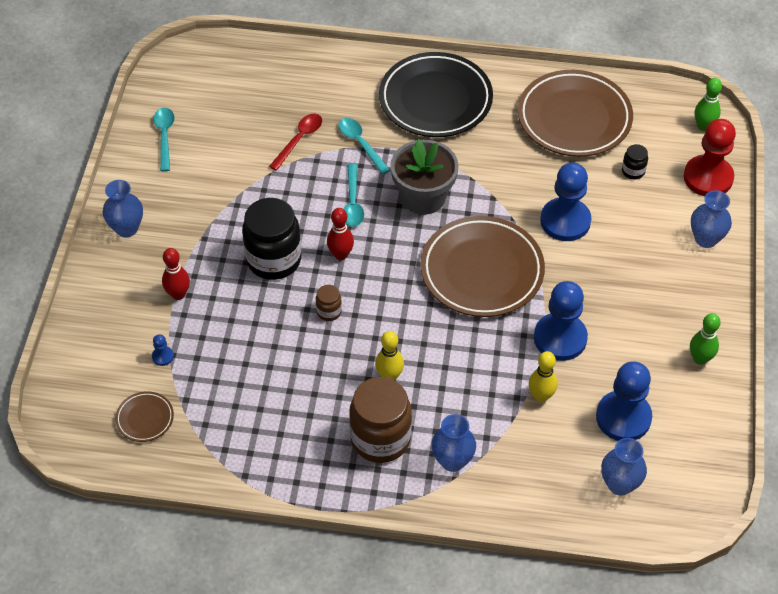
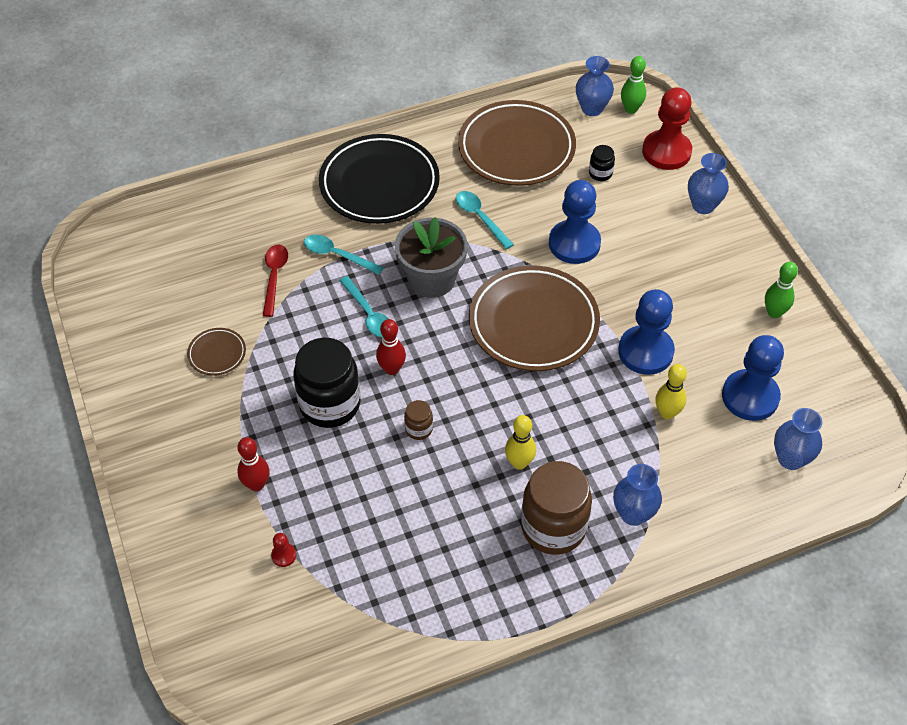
camera: 30 degrees left, 0 degrees up
blue vase [103,180,143,237] -> blue vase moved to [576,56,614,116]
brown plate [115,391,174,442] -> brown plate moved to [187,328,246,376]
blue pawn [152,334,174,366] -> red pawn [271,533,296,567]
turquoise spoon [153,108,175,172] -> turquoise spoon moved to [456,191,514,249]

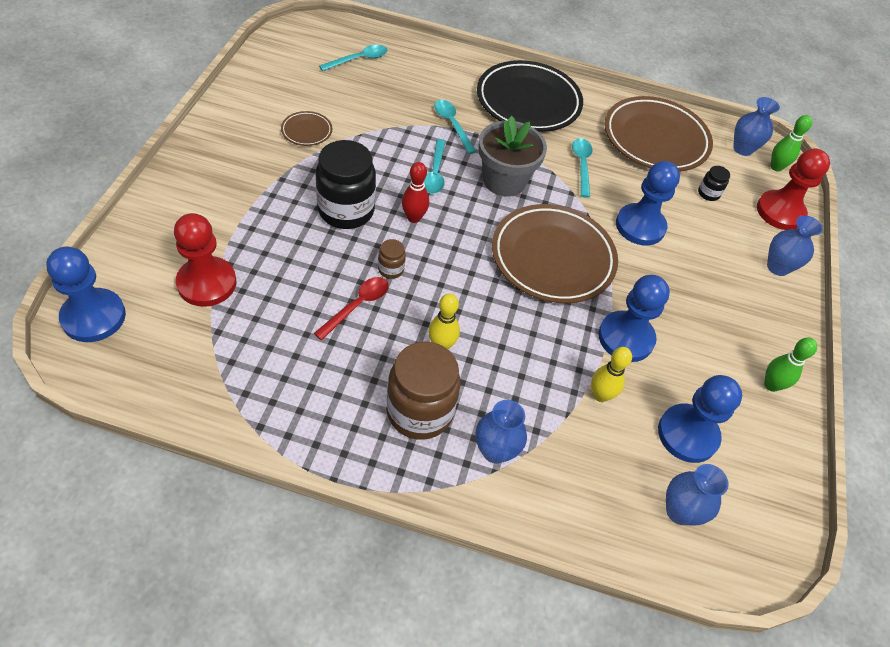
camera: 30 degrees right, 0 degrees up
red bowling pin [237,437,270,491] -> none
red spoon [263,244,288,317] -> red spoon moved to [314,277,389,340]
red pawn [271,533,296,567] -> red pawn [174,213,236,307], size x2.49
none -> blue pawn [46,247,126,342]
none -> turquoise spoon [319,45,387,71]

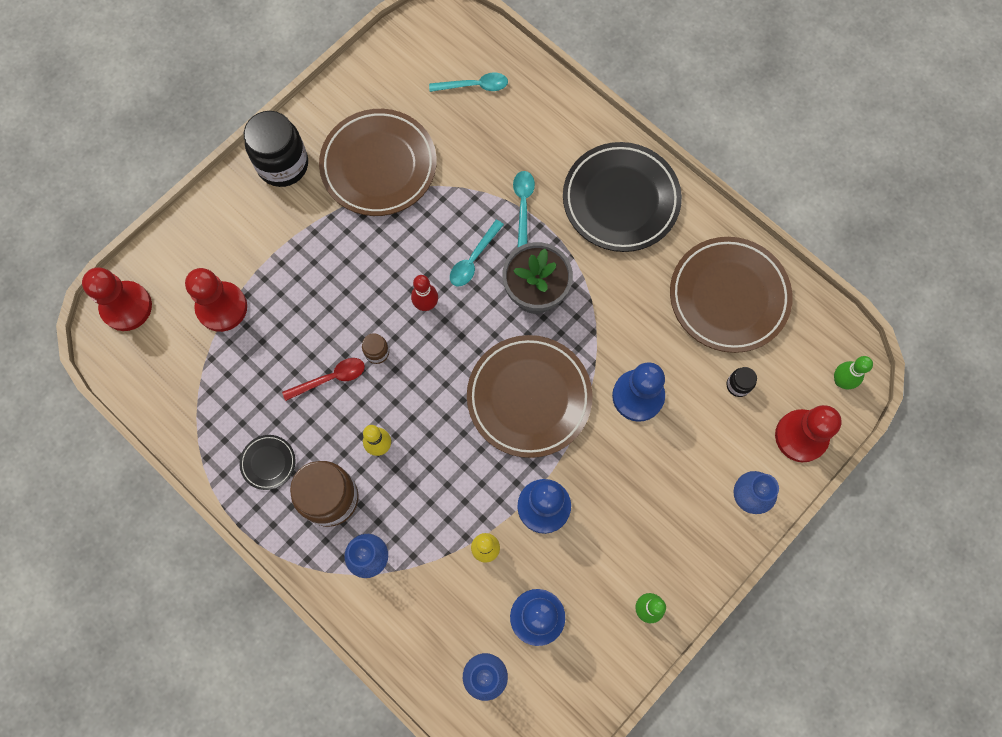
camera: 35 degrees right, 20 degrees up
blue pawn [46,247,126,342] -> red pawn [82,267,152,331]
brown plate [281,111,332,146] -> brown plate [319,109,437,216], size x2.28
black jar [316,140,376,229] -> black jar moved to [244,111,308,187]
turquoise spoon [572,138,592,198] -> none
blue vase [733,97,780,156] -> none
none -> black plate [240,435,295,490]

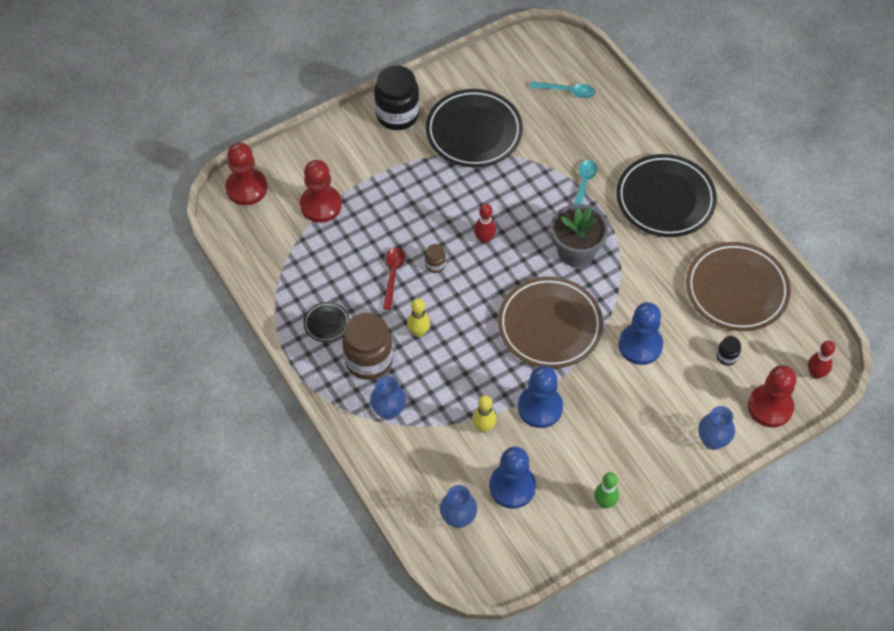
camera: 15 degrees right, 15 degrees down
red spoon [282,358,365,401] -> red spoon turned 75 degrees counterclockwise [383,247,405,310]
brown plate [319,109,437,216] -> black plate [426,89,523,167]
turquoise spoon [450,220,504,286] -> none
green bowling pin [834,356,873,389] -> red bowling pin [808,341,835,379]

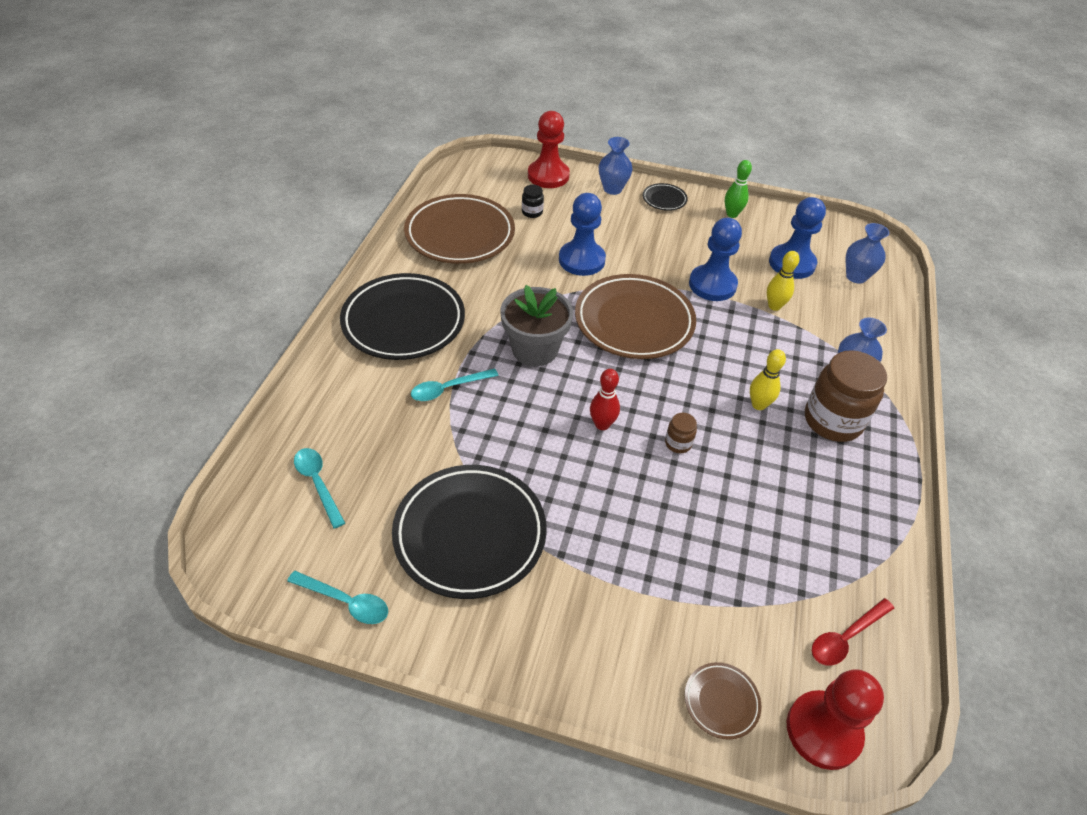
camera: 135 degrees left, 10 degrees down
red pawn [300,160,342,223] -> none
black plate [304,302,349,342] -> black plate moved to [643,183,688,211]
black jar [374,65,419,130] -> none
red spoon [383,247,405,310] -> red spoon moved to [812,598,894,666]
red bowling pin [808,341,835,379] -> none
none -> turquoise spoon [287,571,388,624]
none -> brown plate [685,662,761,740]

